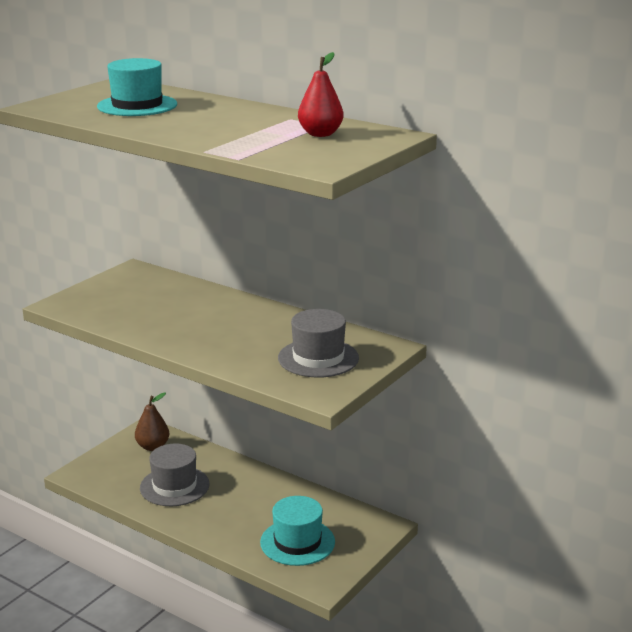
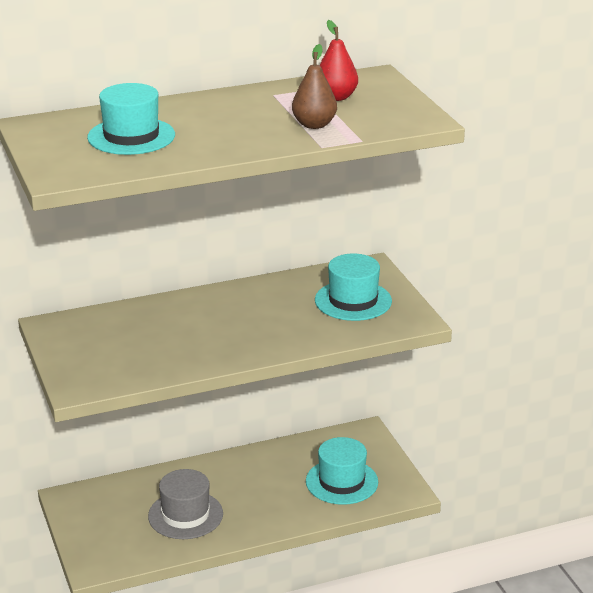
camera: 55 degrees left, 5 degrees up
brown pear [135,392,169,451] -> brown pear moved to [292,44,337,129]
grey hat [278,309,359,378] -> turquoise hat [315,254,392,321]

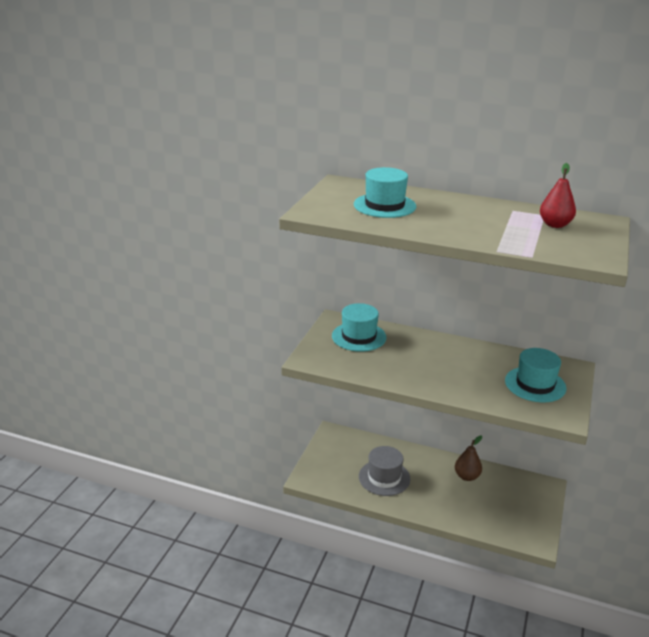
camera: 40 degrees right, 0 degrees up
brown pear [292,44,337,129] -> brown pear moved to [455,435,482,481]
turquoise hat [306,437,378,505] -> turquoise hat moved to [332,303,386,352]

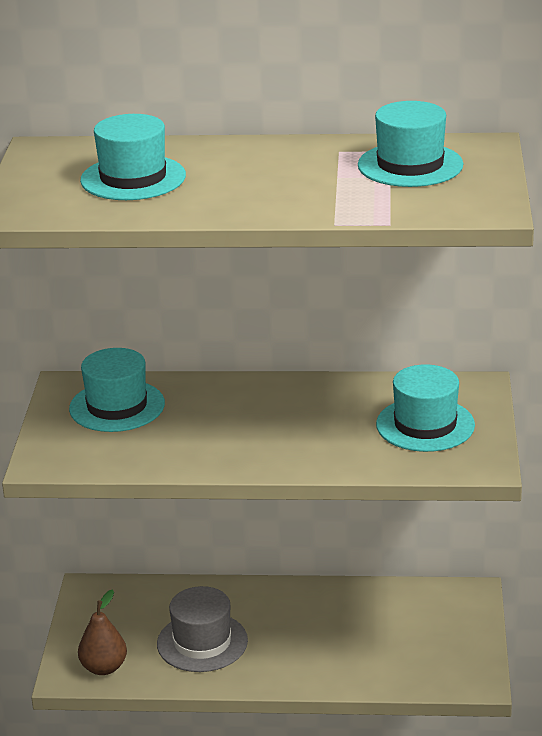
camera: 15 degrees left, 0 degrees up
brown pear [455,435,482,481] -> brown pear moved to [78,590,127,675]
red pear [540,163,576,228] -> turquoise hat [358,101,463,187]

